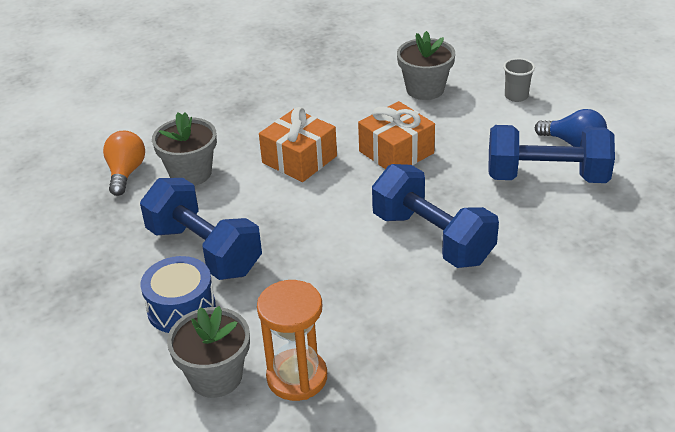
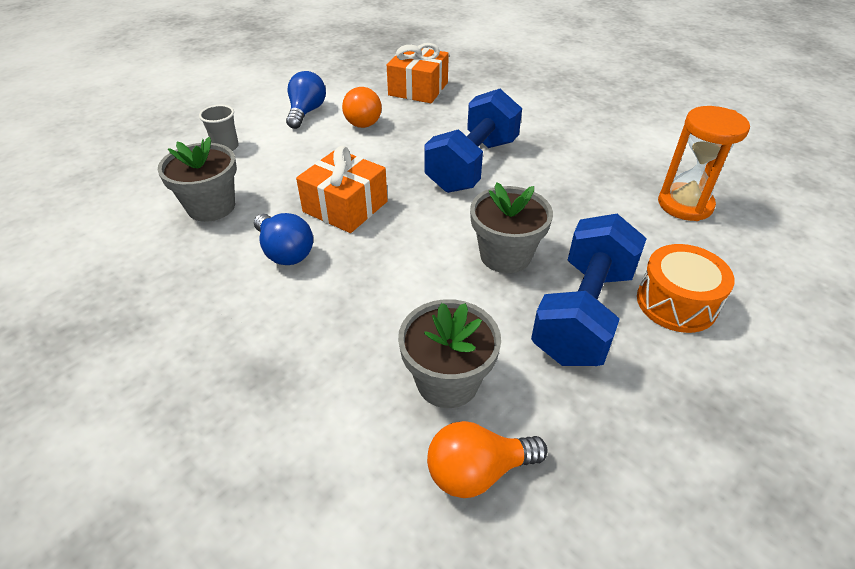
camera: 110 degrees left, 5 degrees up
blue drum [140,256,216,333] -> orange drum [637,244,735,333]
grey flower pot [167,306,250,398] -> grey flower pot moved to [470,182,553,273]
orange gift [259,107,337,182] -> orange gift moved to [387,43,449,103]
blue dumbbell [488,125,615,183] -> orange light bulb [342,87,382,128]
none -> blue light bulb [254,213,313,265]

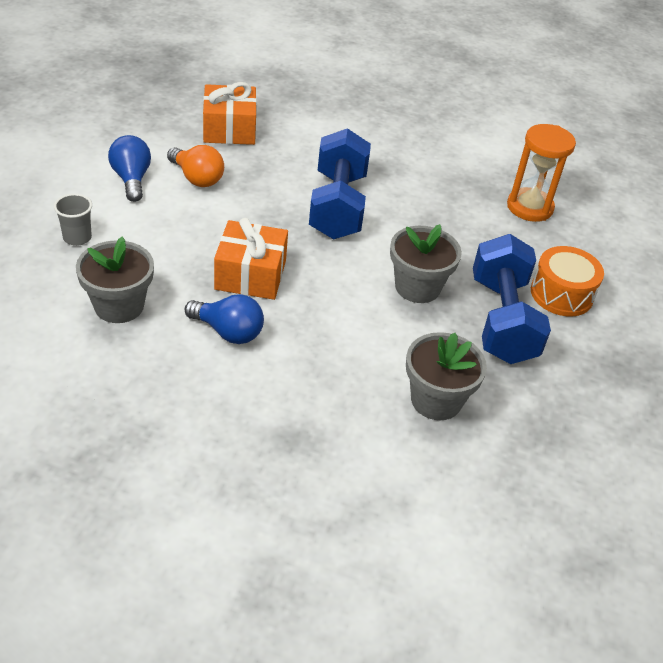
camera: 30 degrees left, 0 degrees up
orange light bulb [427,421,548,498] -> none

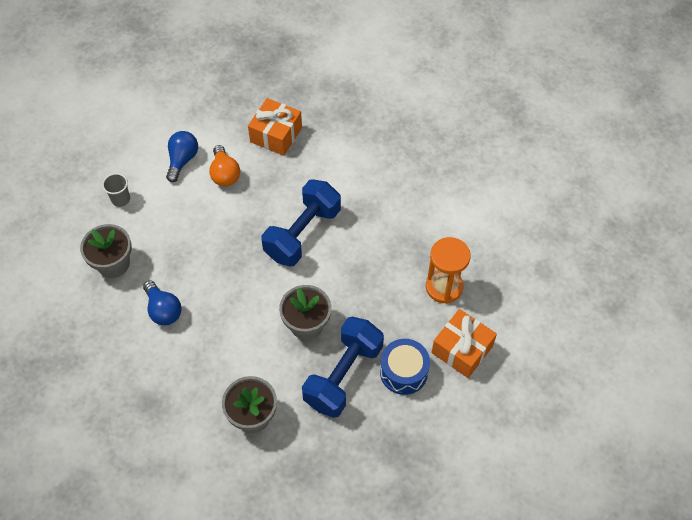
camera: 35 degrees right, 15 degrees up
orange gift [214,218,288,300] -> orange gift moved to [431,309,497,378]
orange drum [531,246,604,316] -> blue drum [380,339,430,395]

